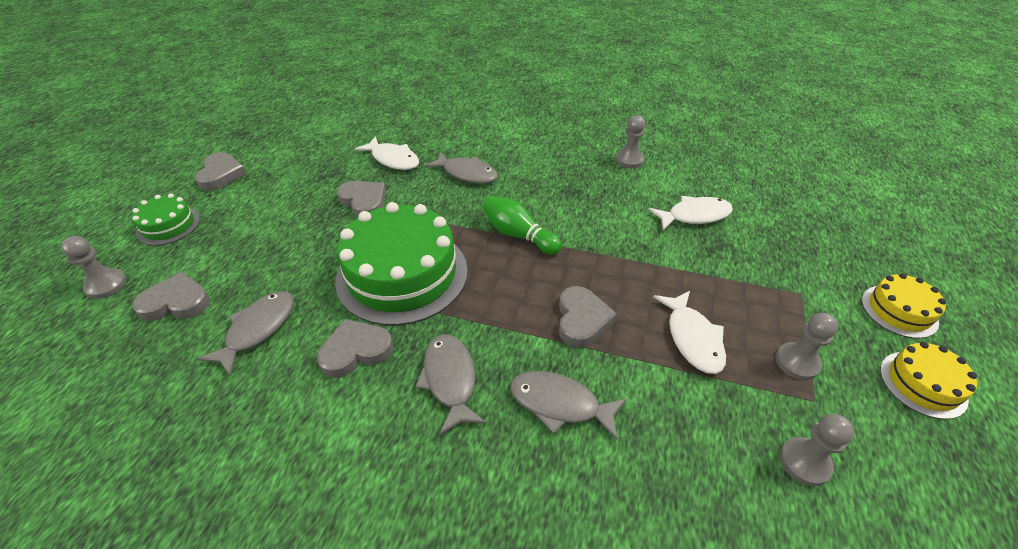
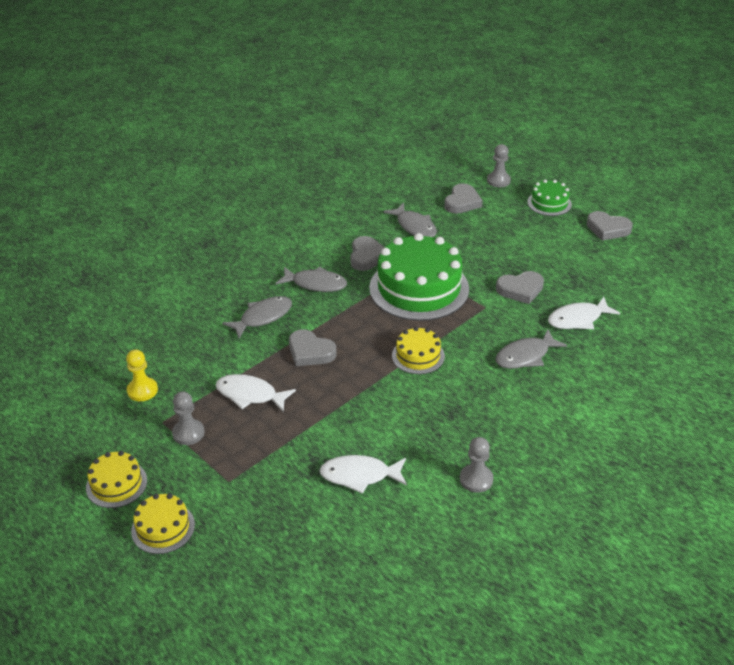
camera: 120 degrees right, 5 degrees down
green bowling pin [483,196,562,255] -> yellow cake [392,327,445,374]
white fish [648,196,733,230] -> white fish turned 75 degrees clockwise [319,455,407,494]
grey pawn [780,414,854,486] -> yellow pawn [126,349,158,401]

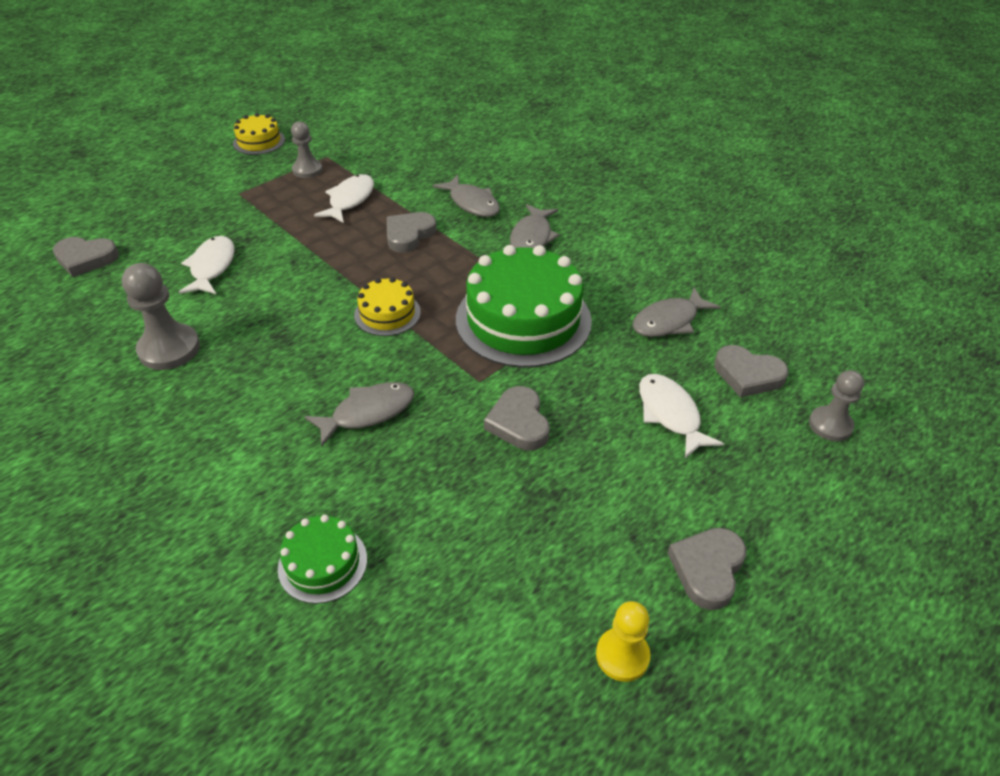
camera: 90 degrees right, 5 degrees up
yellow pawn [126,349,158,401] -> yellow pawn moved to [596,601,651,682]
yellow cake [131,494,195,554] -> none
grey heart [350,236,385,271] -> grey heart moved to [53,237,119,277]
grey pawn [460,437,493,493] -> grey pawn [122,263,200,370], size x1.54
grey fish [495,330,567,369] -> grey fish turned 90 degrees clockwise [304,382,414,447]
green cake [527,180,572,216] -> green cake moved to [278,515,367,604]
white fish [548,297,620,329] -> white fish moved to [639,374,724,458]

